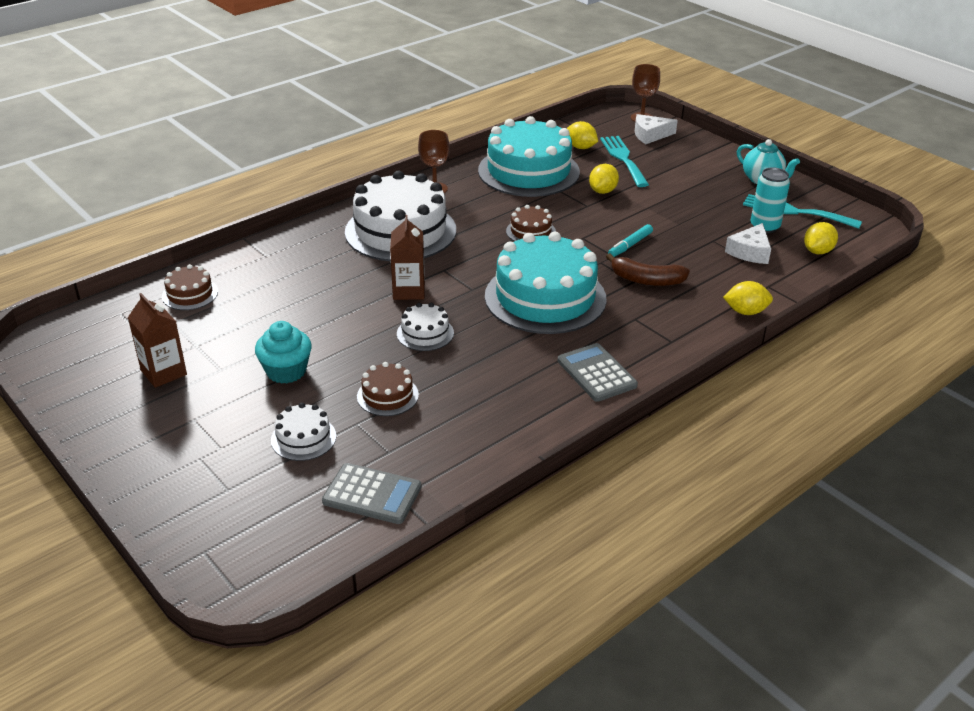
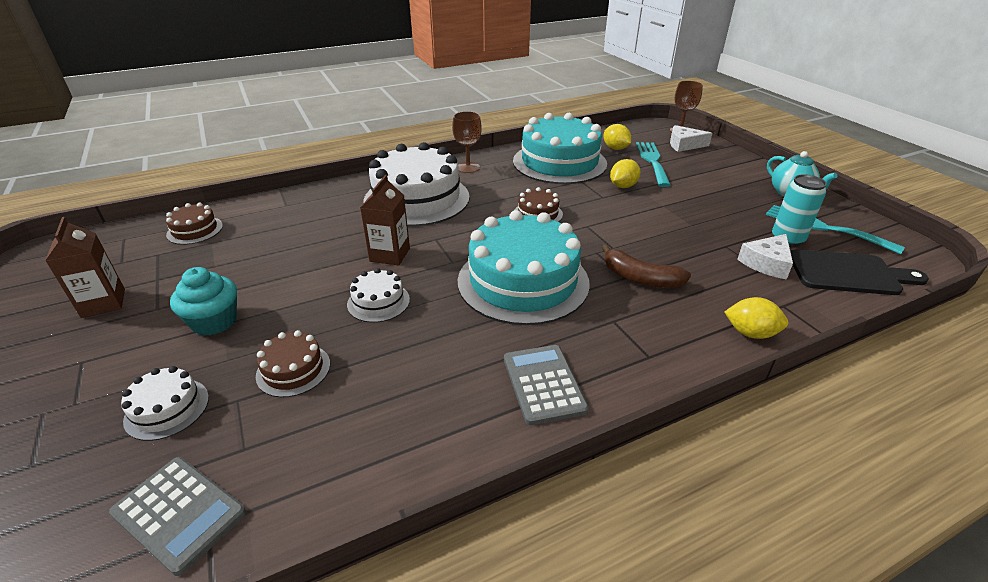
camera: 15 degrees right, 0 degrees up
turquoise marker [608,224,653,257] -> none
yellow lemon [804,222,838,254] -> black cutting board [791,249,929,295]

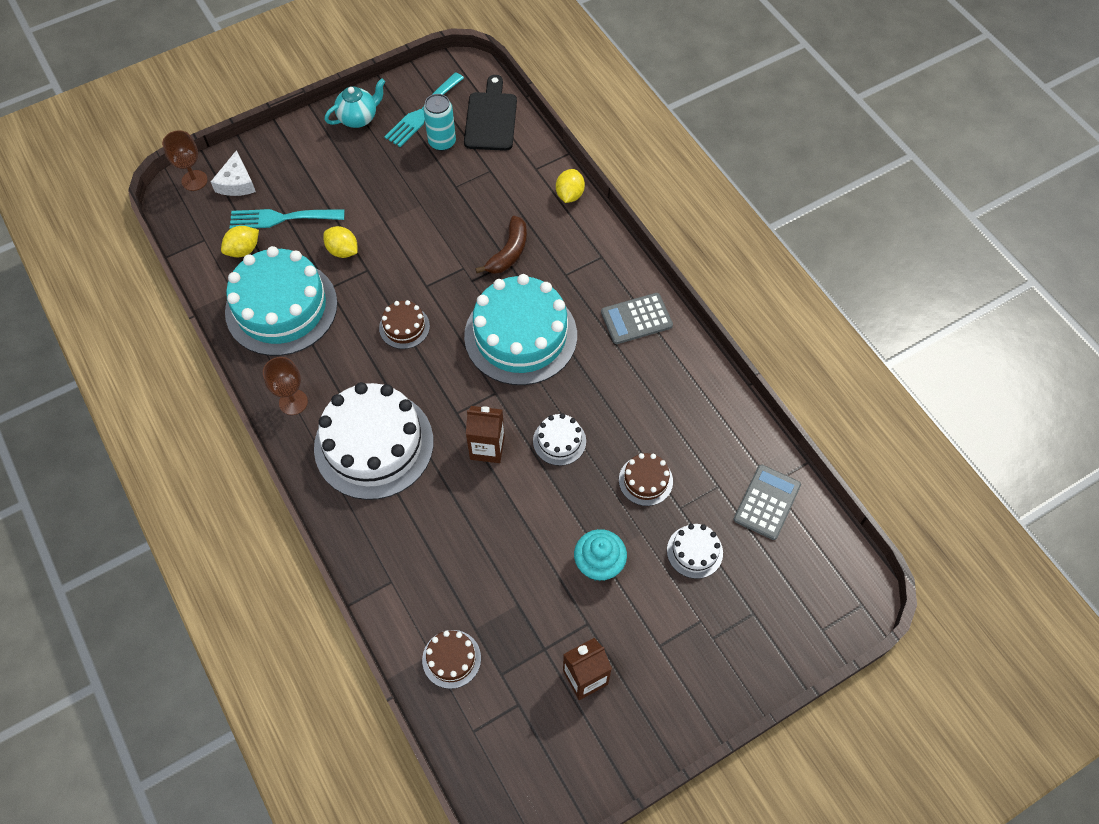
camera: 95 degrees left, 25 degrees up
white cheese [737,234,793,280] -> none

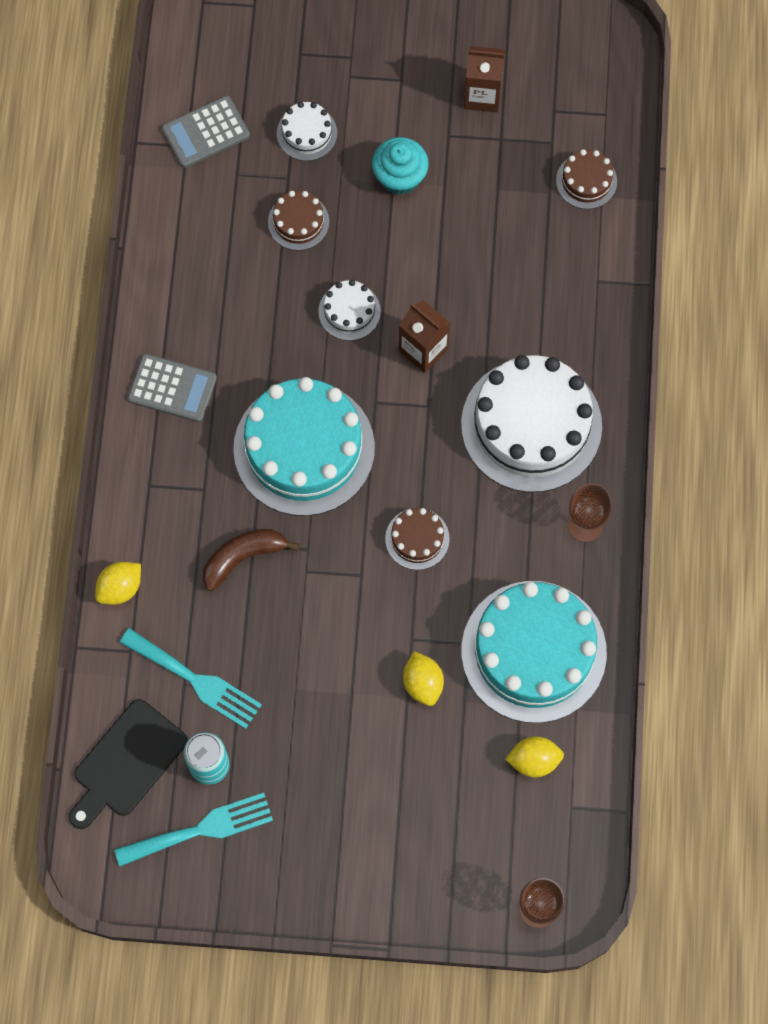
camera: 145 degrees left, 10 degrees up
white cheese [211,150,256,196] -> none
turquoise fork [230,209,345,229] -> turquoise fork moved to [119,628,262,729]
turquoise teapot [325,78,385,128] -> none

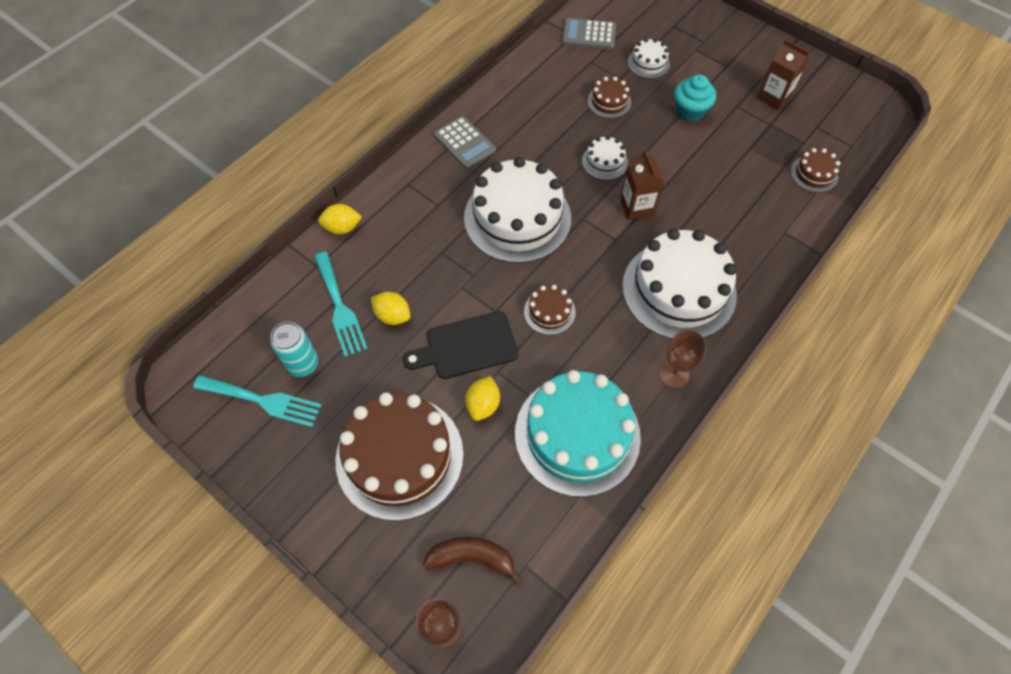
camera: 35 degrees right, 10 degrees down
black cutting board [69,699,188,829] -> black cutting board moved to [403,311,519,379]
brown banana [202,529,300,591] -> brown banana moved to [423,537,522,585]
turquoise cake [233,377,375,516] -> white cake [464,157,571,263]
yellow lemon [505,736,564,777] -> yellow lemon moved to [371,292,410,325]
none -> brown cake [335,392,464,521]

